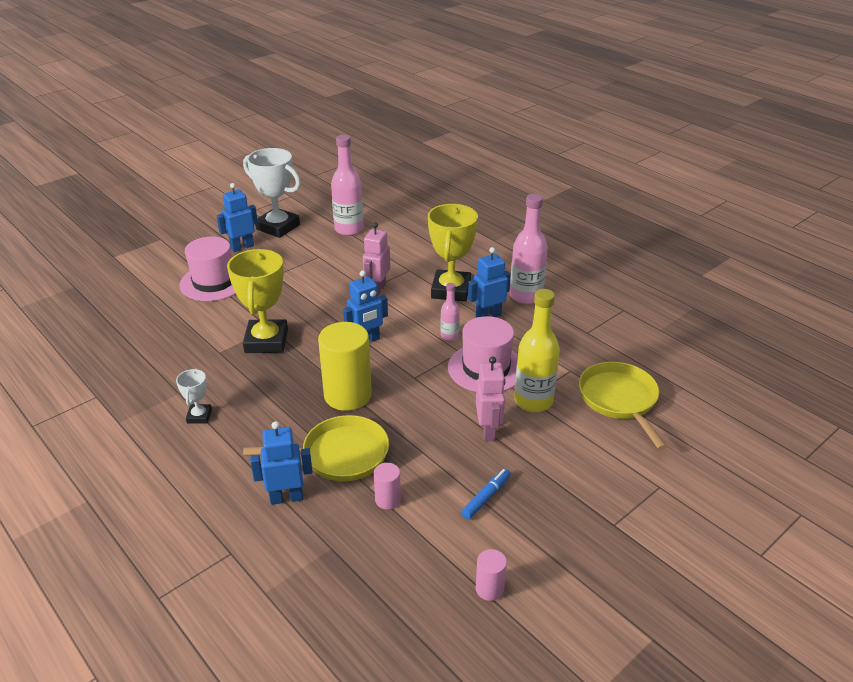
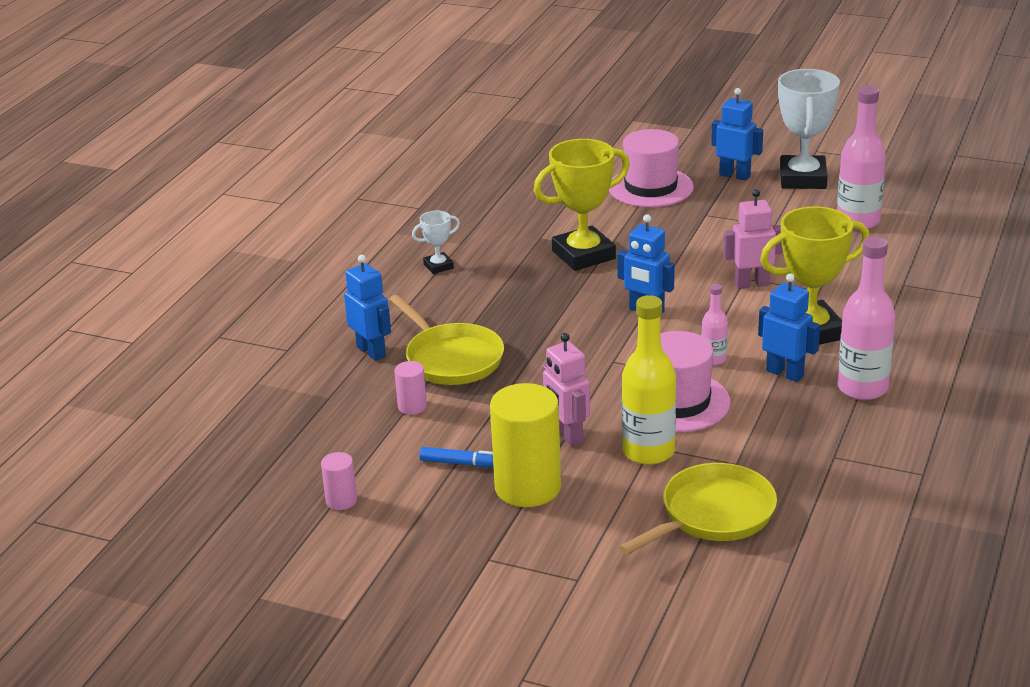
camera: 65 degrees right, 5 degrees down
yellow cylinder [318,322,372,411] -> yellow cylinder moved to [490,383,561,507]
pink robot [476,356,505,442] -> pink robot turned 90 degrees clockwise [543,333,590,447]

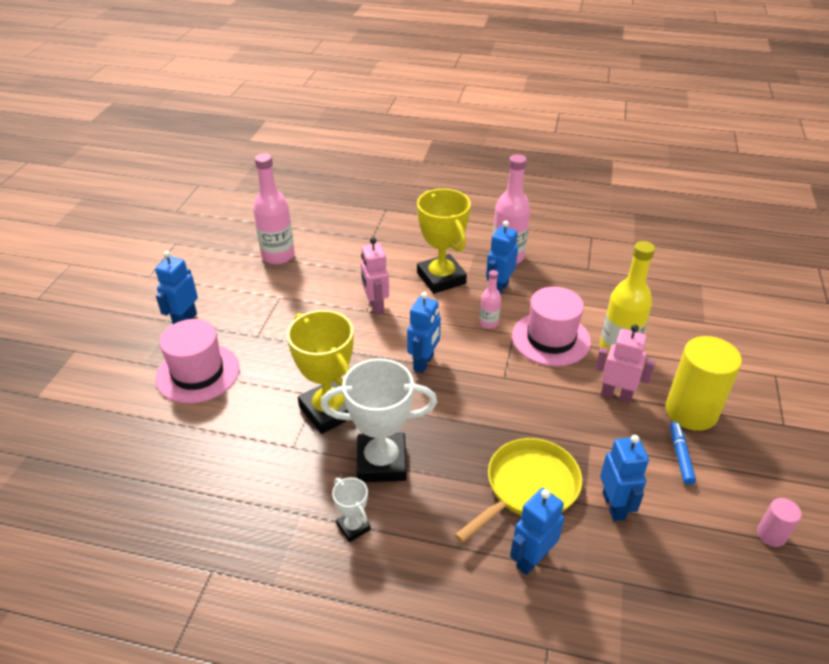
camera: 100 degrees left, 10 degrees up
pink cylinder [394,361,427,415] -> blue robot [600,435,649,521]
pink robot [543,333,590,447] -> pink robot turned 120 degrees counterclockwise [595,324,655,403]
yellow pan [619,463,777,555] -> none
white trophy [778,69,840,189] -> white trophy moved to [320,358,437,482]

